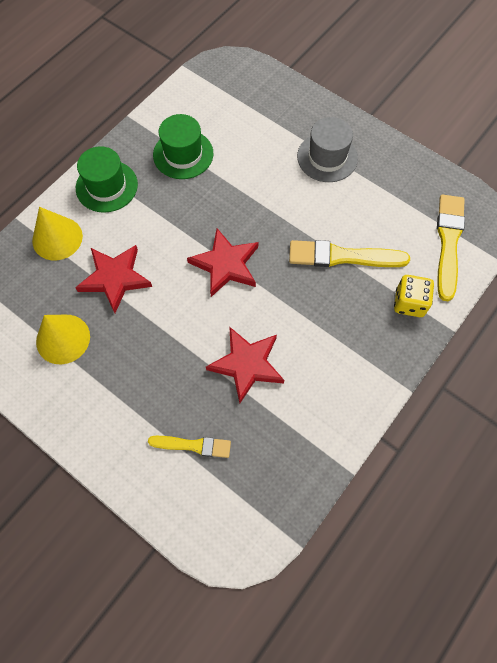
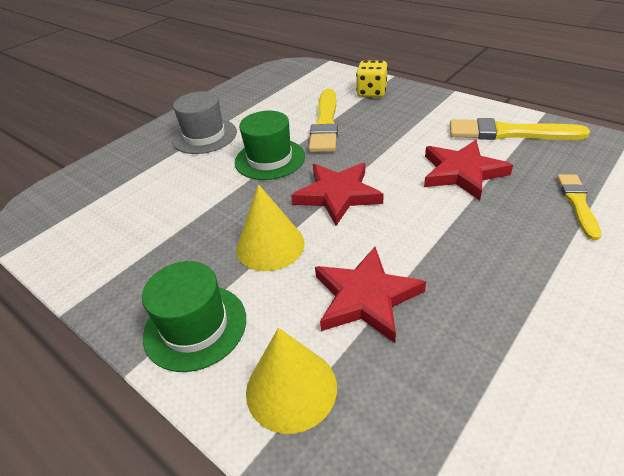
camera: 85 degrees left, 25 degrees down
yellow cone [36,315,90,364] -> yellow cone moved to [236,184,305,271]
green hat [153,114,214,179] -> green hat moved to [235,111,305,180]
yellow brush [437,195,465,301] -> yellow brush moved to [450,118,590,140]

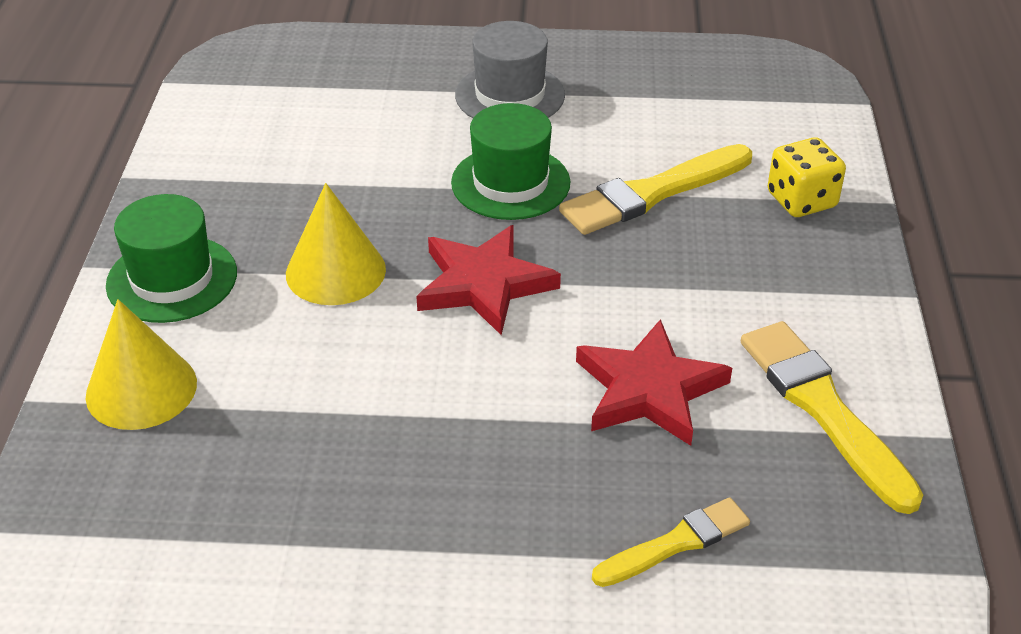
camera: 50 degrees right, 0 degrees up
red star [315,247,426,343] -> none

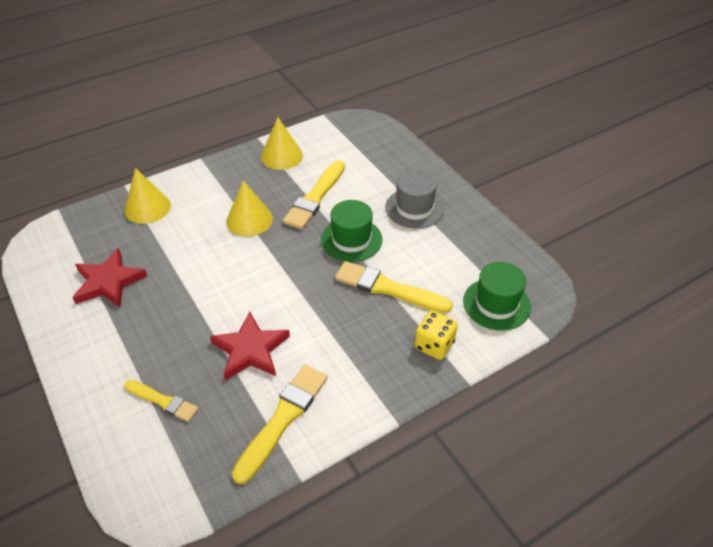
camera: 55 degrees right, 5 degrees up
green hat [106,194,237,323] -> green hat moved to [463,262,531,331]
red star [416,225,561,335] -> red star moved to [72,248,147,307]
none -> yellow cone [261,117,303,170]
none -> yellow brush [283,160,345,229]

